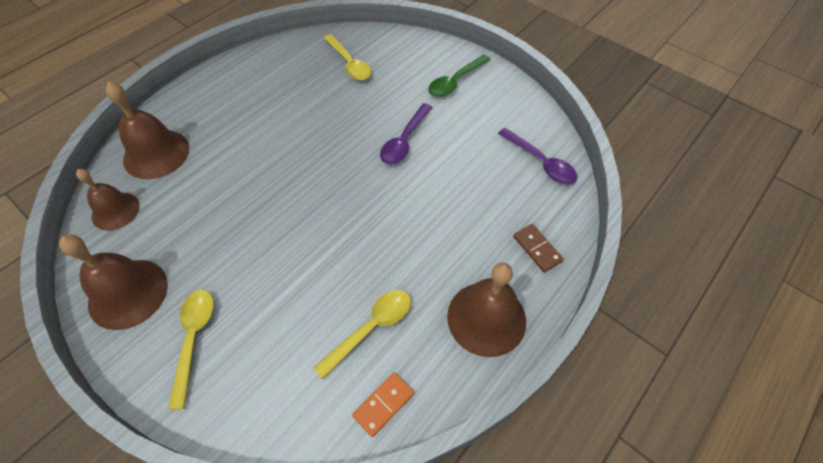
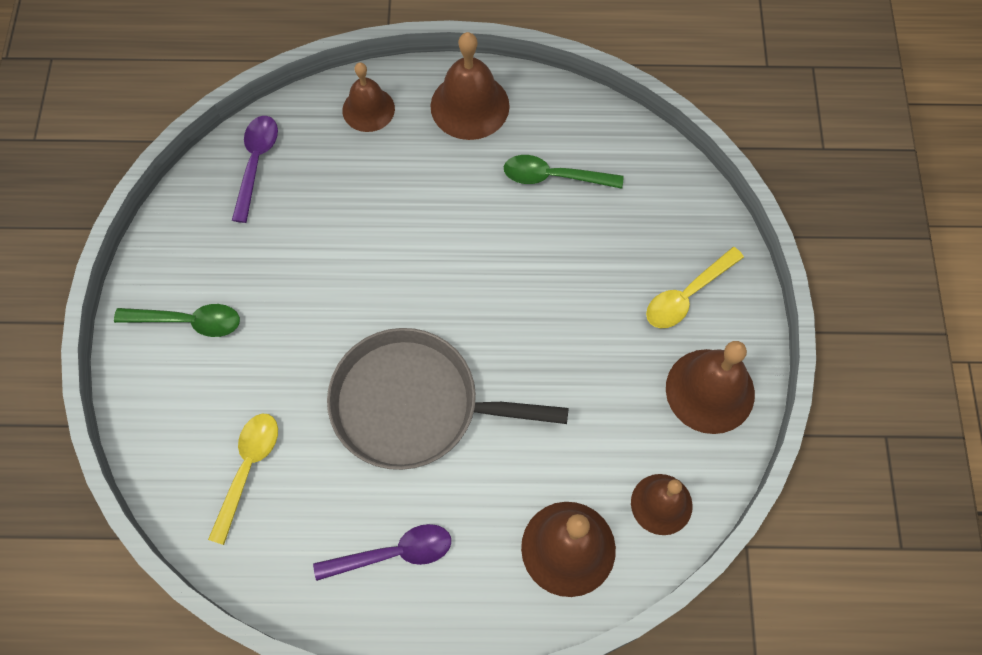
camera: 130 degrees left, 10 degrees up
yellow spoon [313,290,411,379] -> green spoon [504,155,623,189]
orange domino [352,373,414,437] -> none
purple spoon [380,103,432,164] -> purple spoon moved to [313,524,451,581]
brown domino [513,224,564,273] -> brown bell [342,62,395,132]
none -> grey pan [327,328,569,470]

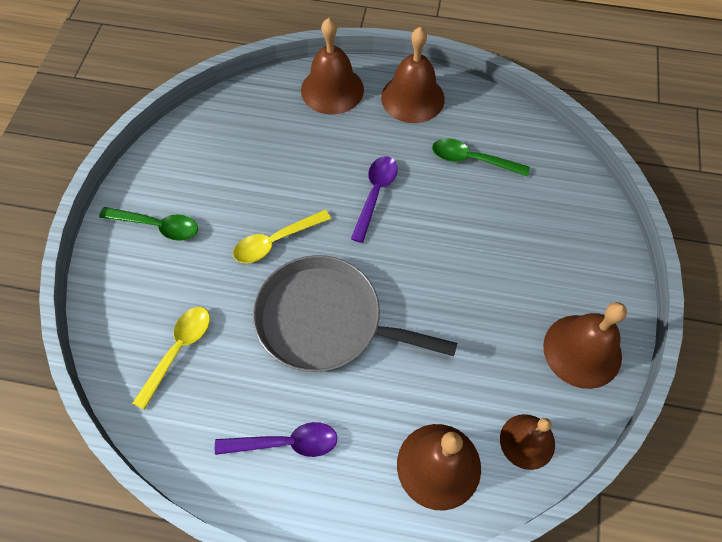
camera: 10 degrees right, 5 degrees down
purple spoon [232,116,278,223] -> purple spoon moved to [351,156,398,243]
brown bell [342,62,395,132] -> brown bell [301,18,364,115], size x1.51
yellow spoon [646,247,744,328] -> yellow spoon moved to [233,210,331,263]

